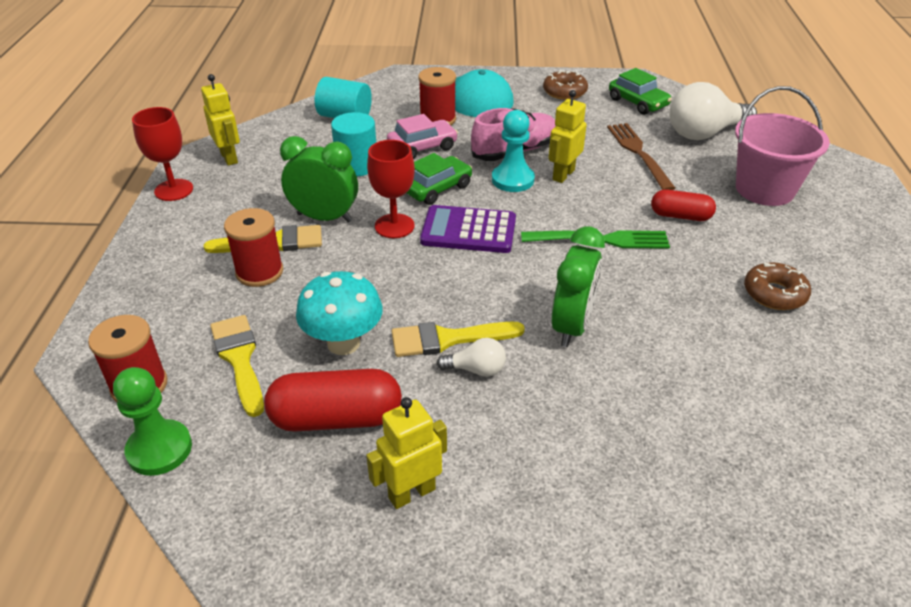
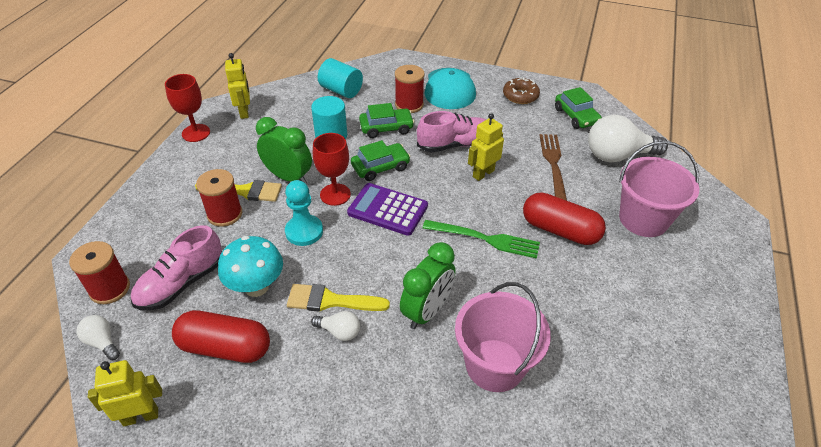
camera: 15 degrees right, 5 degrees up
green pawn [113,367,192,476] -> white light bulb [76,315,120,360]
yellow brush [210,315,264,417] -> pink shoe [131,225,222,310]
yellow robot [366,397,447,509] -> yellow robot moved to [88,360,162,426]
pink car [387,114,458,159] -> green car [359,103,414,138]
turquoise pawn [492,110,535,192] -> turquoise pawn moved to [285,180,323,246]
red capsule [651,189,716,221] -> red capsule [523,192,606,245], size x1.61
brown donut [744,262,811,310] -> none
none -> pink bucket [455,282,551,392]

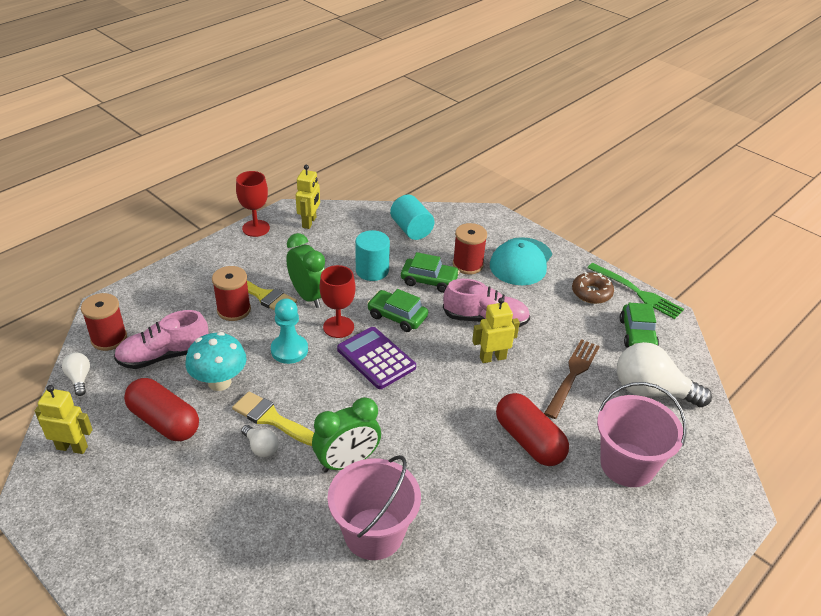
camera: 25 degrees right, 5 degrees down
green car [351,140,411,181] -> green car turned 150 degrees counterclockwise [367,289,428,332]
green fork [423,220,540,259] -> green fork moved to [587,263,684,319]

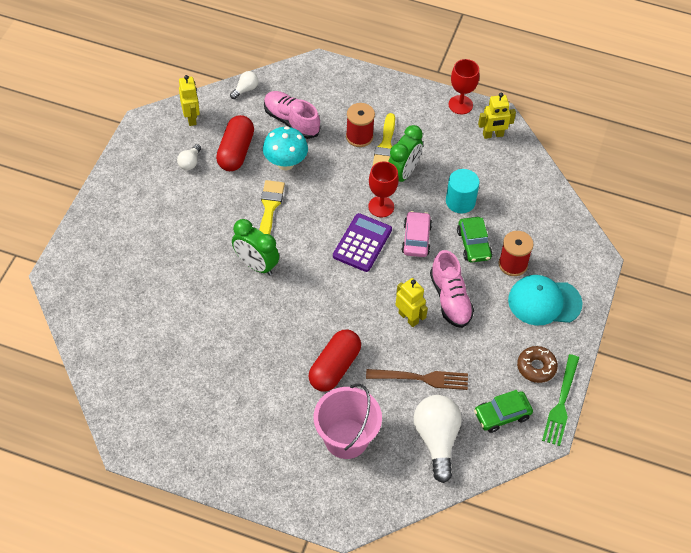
camera: 65 degrees right, 15 degrees up
red spool [81,293,127,351] -> none
white light bulb [241,425,279,457] -> white light bulb moved to [177,144,201,170]
turquoise pawn [271,299,308,364] -> none
pink bucket [328,455,421,560] -> none
green car [367,289,428,332] -> pink car [402,211,432,257]
turquoise cylinder [390,194,435,240] -> none

